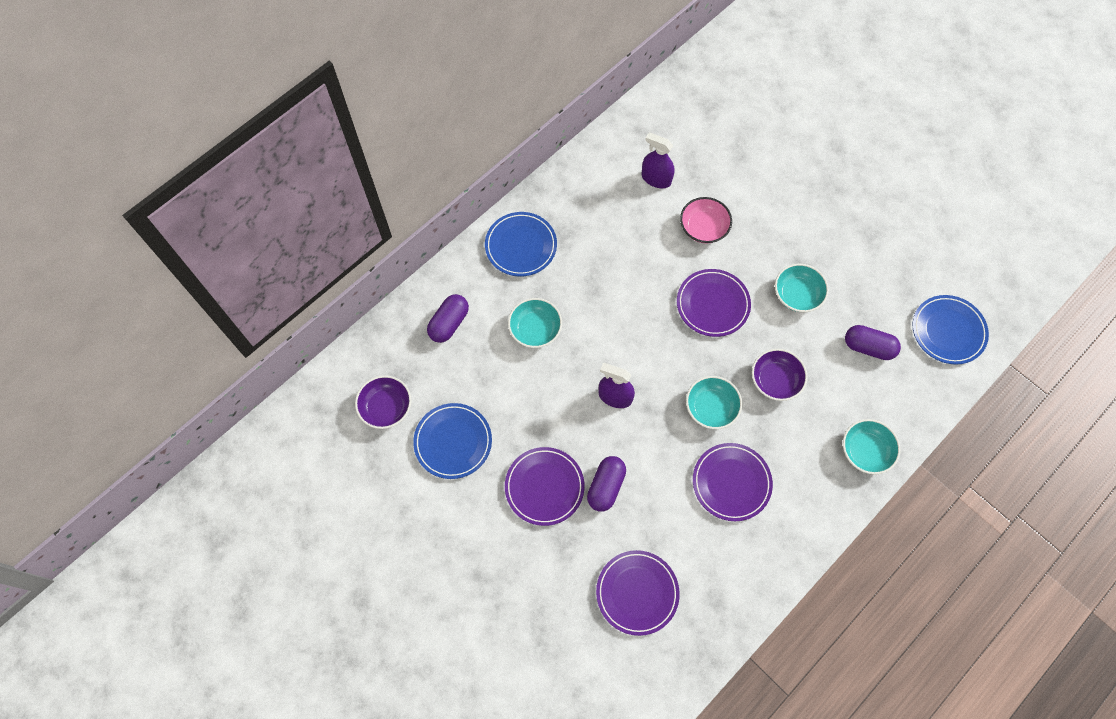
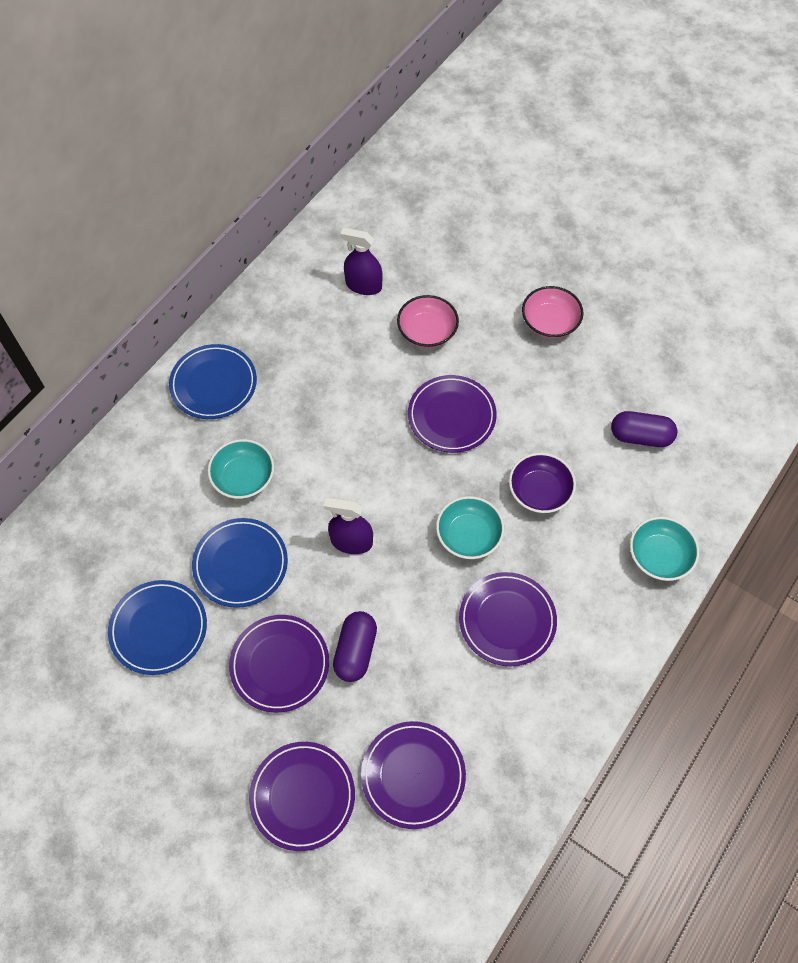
camera: 10 degrees left, 5 degrees down
purple bowl [355,375,411,429] -> none
purple capsule [427,294,469,343] -> none
turquoise bowl [775,264,829,312] -> none
blue plate [912,295,989,365] -> blue plate moved to [192,518,288,608]
none -> purple plate [249,742,355,851]
none -> pink bowl [522,286,584,338]

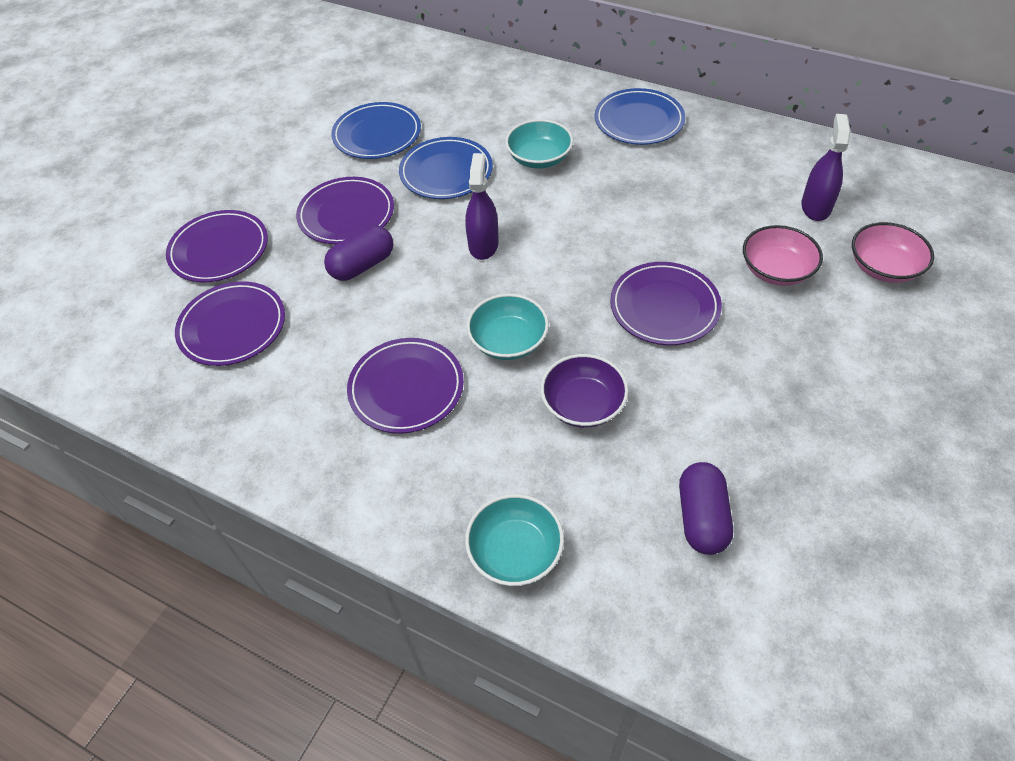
camera: 85 degrees right, 10 degrees down
purple capsule [333,611,377,682] -> purple capsule turned 45 degrees counterclockwise [324,225,393,281]
pink bowl [522,286,584,338] -> pink bowl moved to [852,222,934,283]

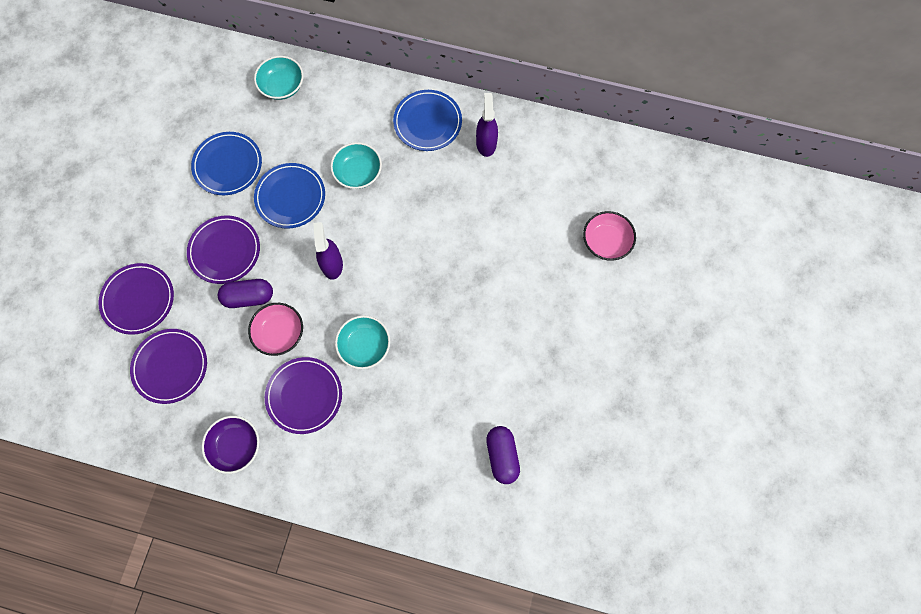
camera: 15 degrees left, 20 degrees up
purple capsule [324,225,393,281] -> purple capsule turned 45 degrees clockwise [218,279,273,308]
turquoise bowl [465,494,564,586] -> turquoise bowl moved to [254,56,303,100]
purple bowl [541,354,629,428] -> purple bowl moved to [202,416,259,474]
purple plate [610,262,722,345] -> none
pink bowl [743,225,823,286] -> pink bowl moved to [248,303,303,356]
purple spray bottle [801,114,851,221] -> purple spray bottle moved to [476,93,498,157]

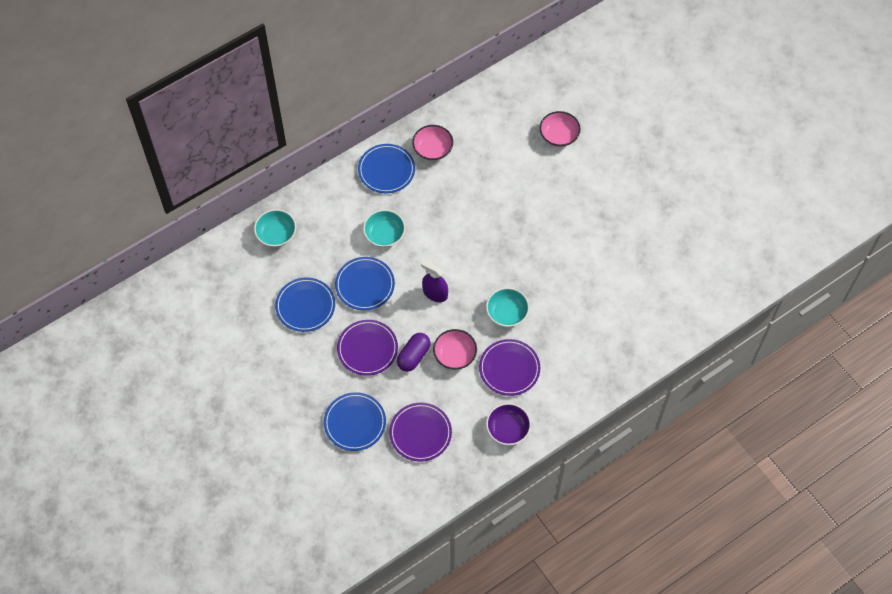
camera: 50 degrees left, 10 degrees down
purple plate [98,263,174,335] -> blue plate [324,392,386,451]
purple spray bottle [476,93,498,157] -> pink bowl [412,125,453,161]
purple capsule [486,426,520,484] -> none

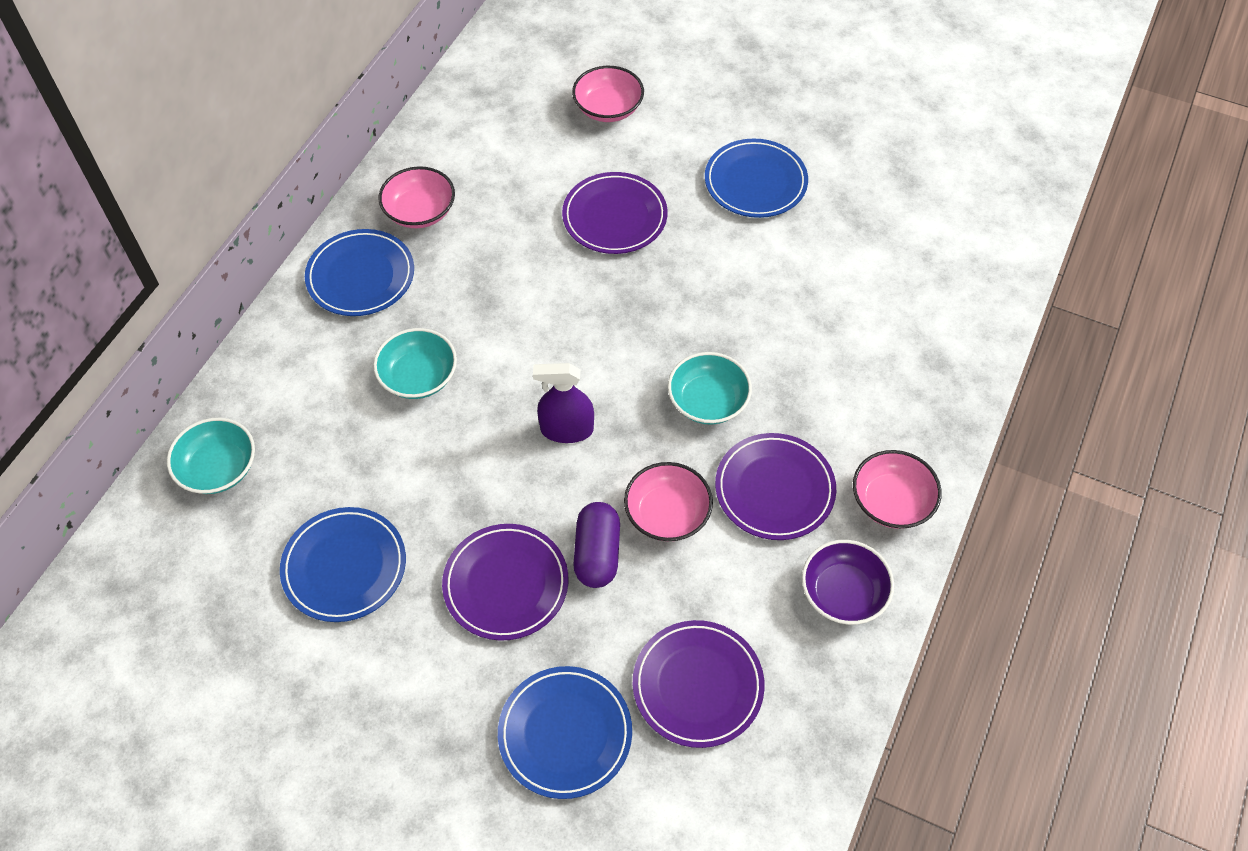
camera: 30 degrees left, 5 degrees down
blue plate [335,257,395,310] -> blue plate moved to [705,139,808,218]
none -> purple plate [562,172,668,254]
none -> pink bowl [853,450,942,529]

